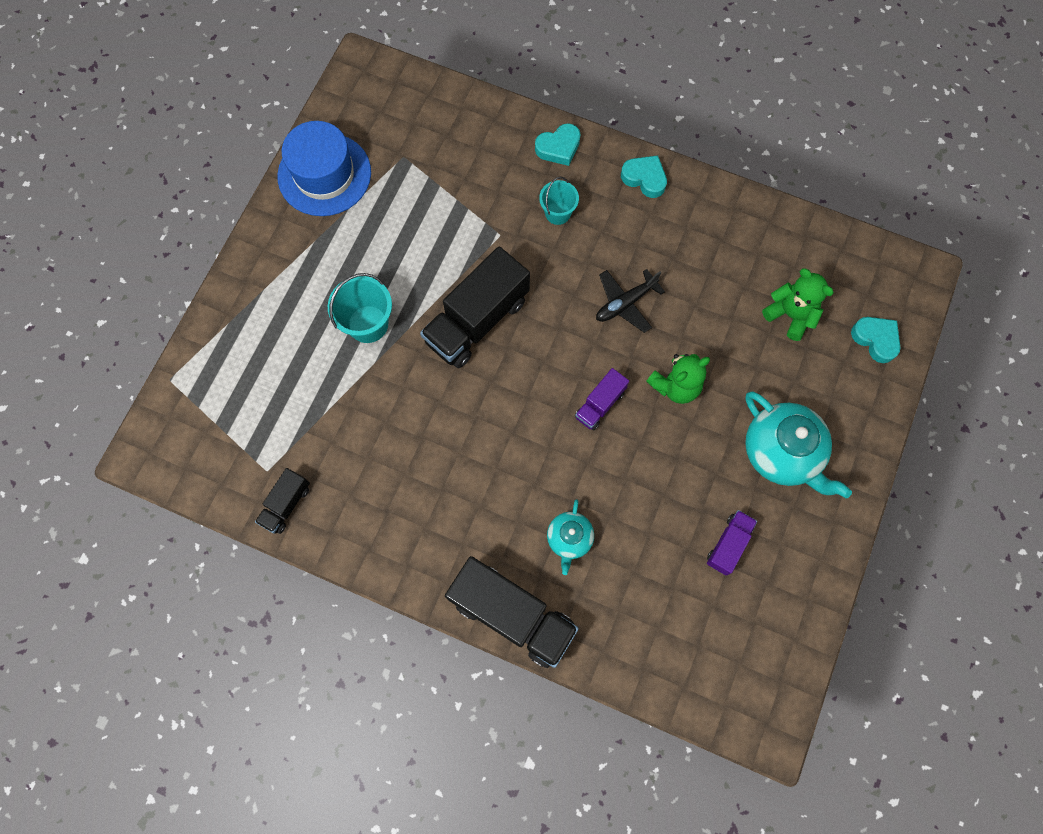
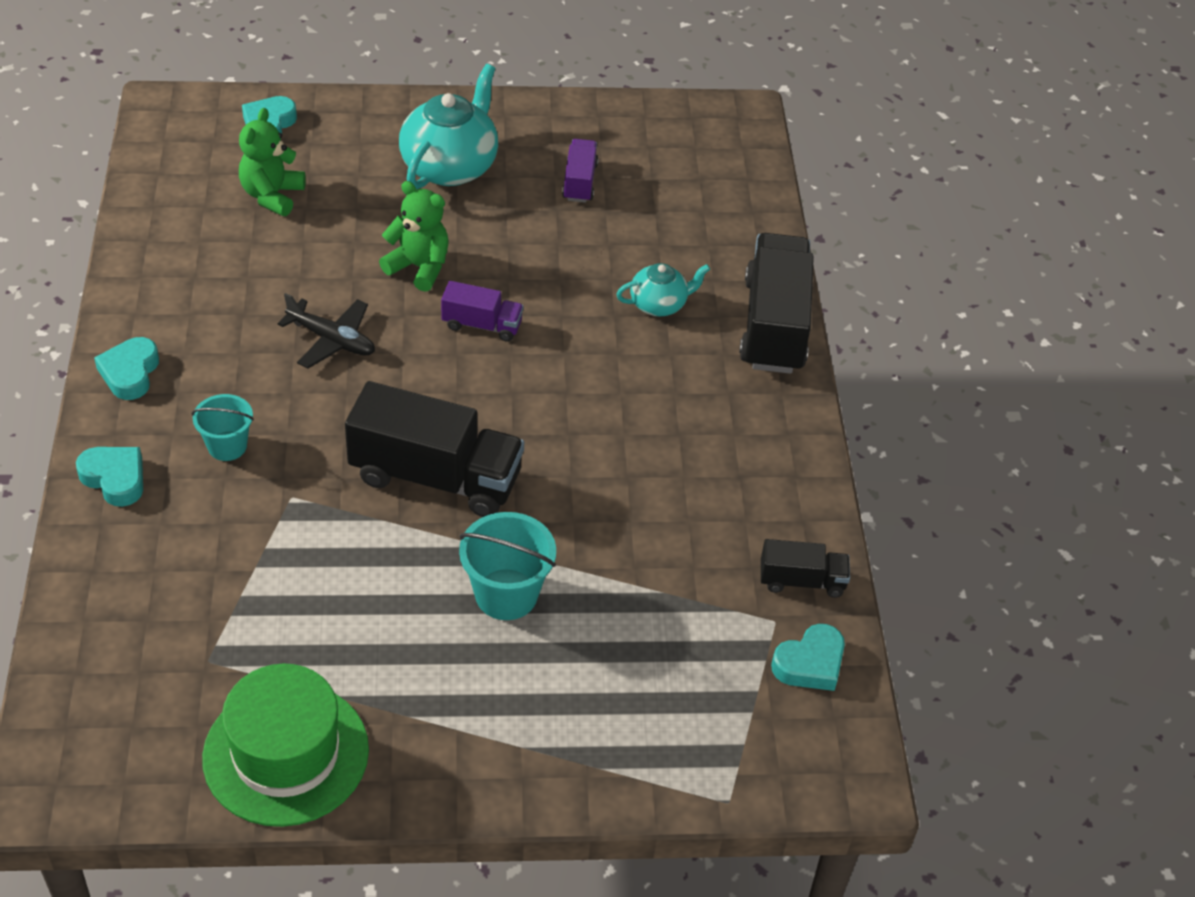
camera: 120 degrees left, 25 degrees down
blue hat [277,121,371,216] -> green hat [202,663,369,827]
purple truck [707,510,757,576] -> purple truck turned 90 degrees clockwise [562,139,599,203]
none -> turquoise heart [771,624,845,691]

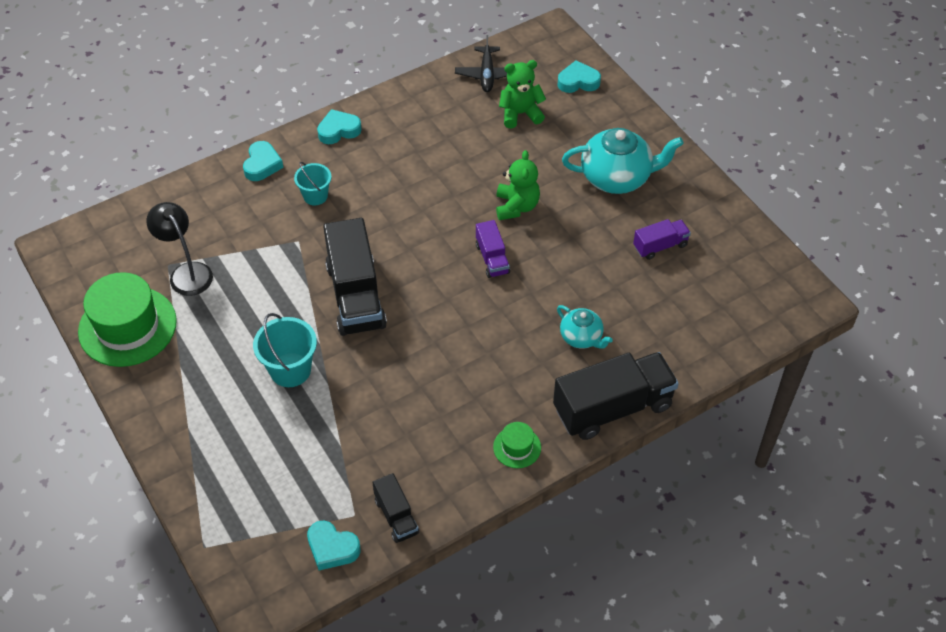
camera: 65 degrees right, 5 degrees up
black plane [277,293,375,368] -> black plane moved to [455,35,507,92]
none -> black lamp [146,202,213,296]
none -> green hat [493,422,541,468]

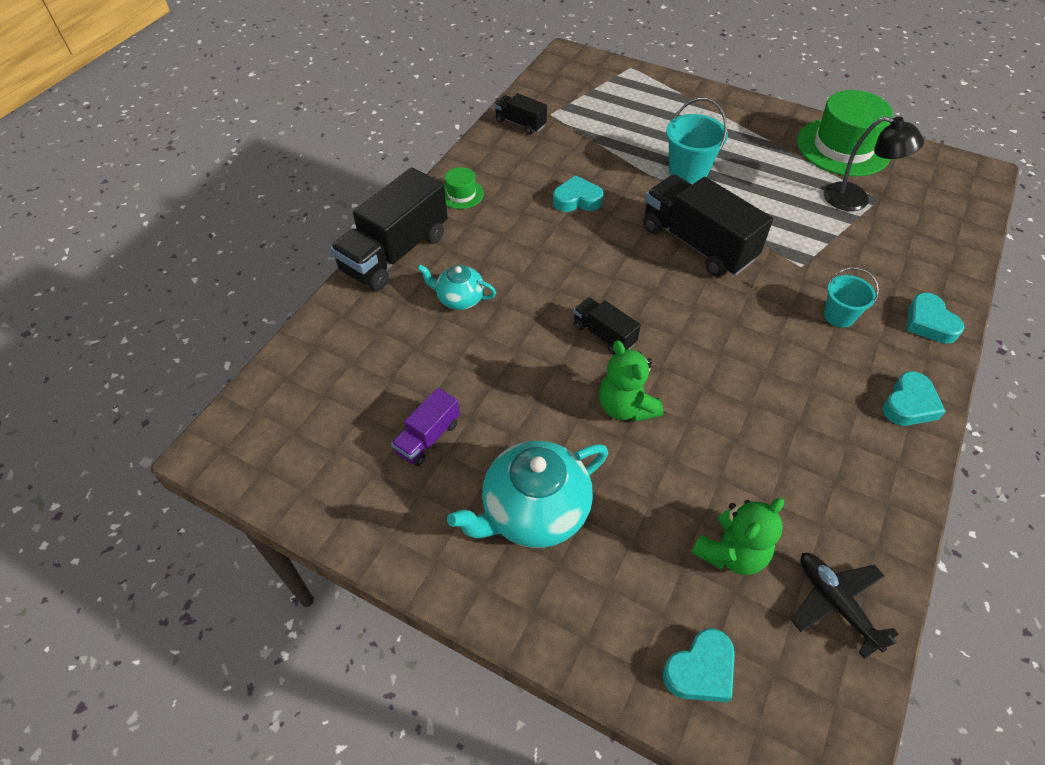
camera: 150 degrees right, 0 degrees up
turquoise heart [307,520,361,570] -> turquoise heart moved to [553,175,603,212]
purple truck [476,220,510,278] -> black truck [573,297,641,355]

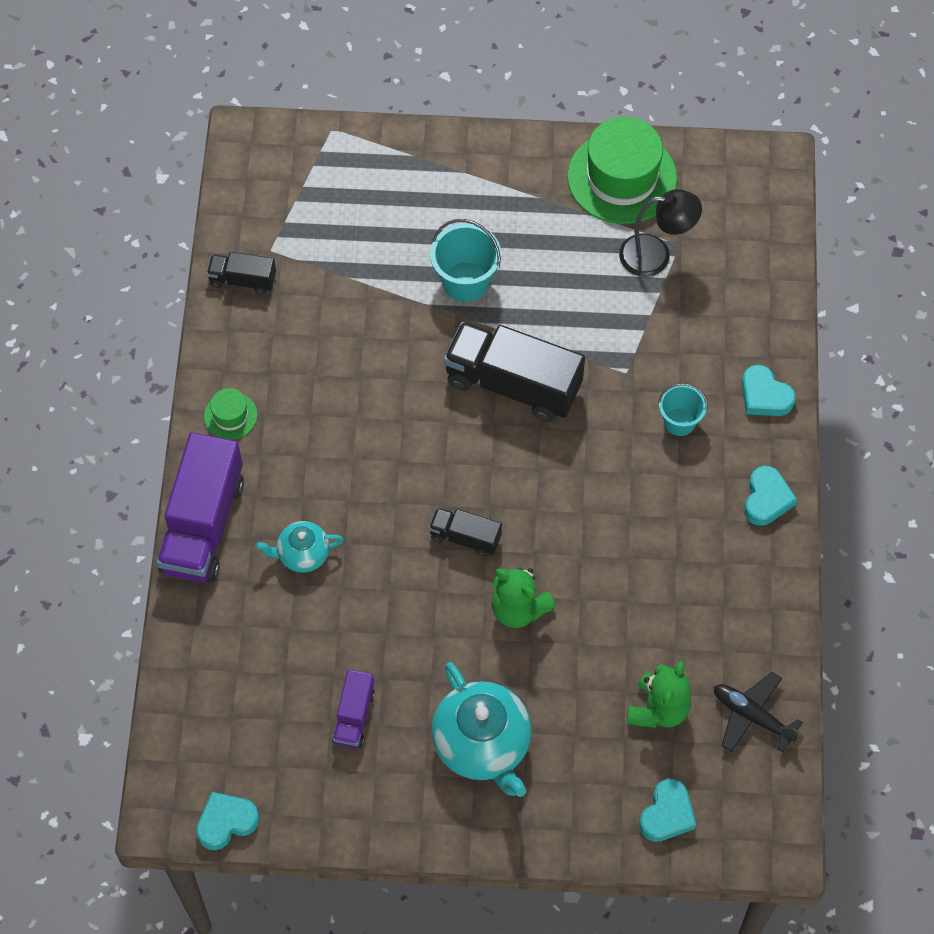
camera: 25 degrees left, 10 degrees up
black truck [330,167,448,291] -> purple truck [157,432,244,583]
turquoise teapot [447,441,608,548] -> turquoise teapot turned 60 degrees counterclockwise [431,662,532,797]
turquoise heart [553,175,603,212] -> turquoise heart moved to [196,792,259,850]

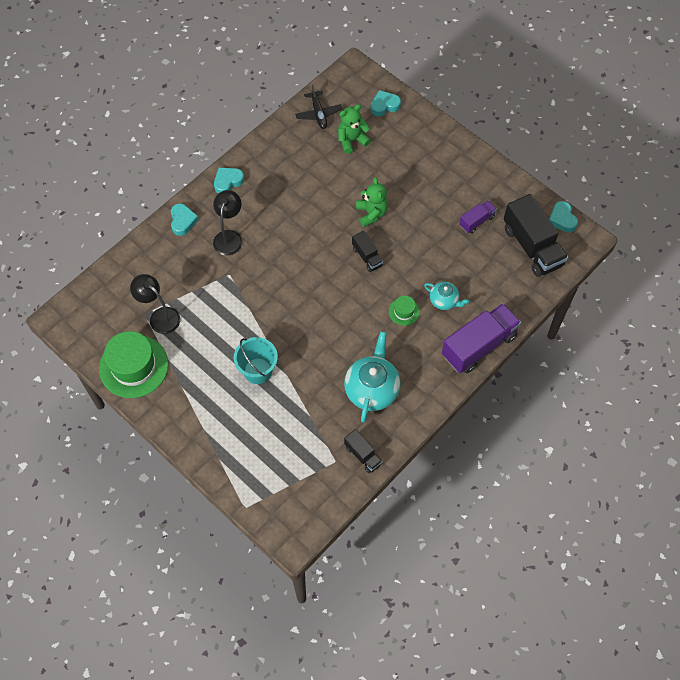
camera: 140 degrees left, 0 degrees up
turquoise heart [196,792,259,850] -> turquoise heart turned 60 degrees clockwise [549,201,578,233]
green hat [204,388,257,440] -> green hat moved to [389,296,420,326]
turquoise teapot [431,662,532,797] -> turquoise teapot moved to [344,331,401,423]
black truck [444,322,585,422] -> black truck moved to [504,194,568,277]
turquoise bucket [658,383,708,436] -> black lamp [213,190,243,255]

